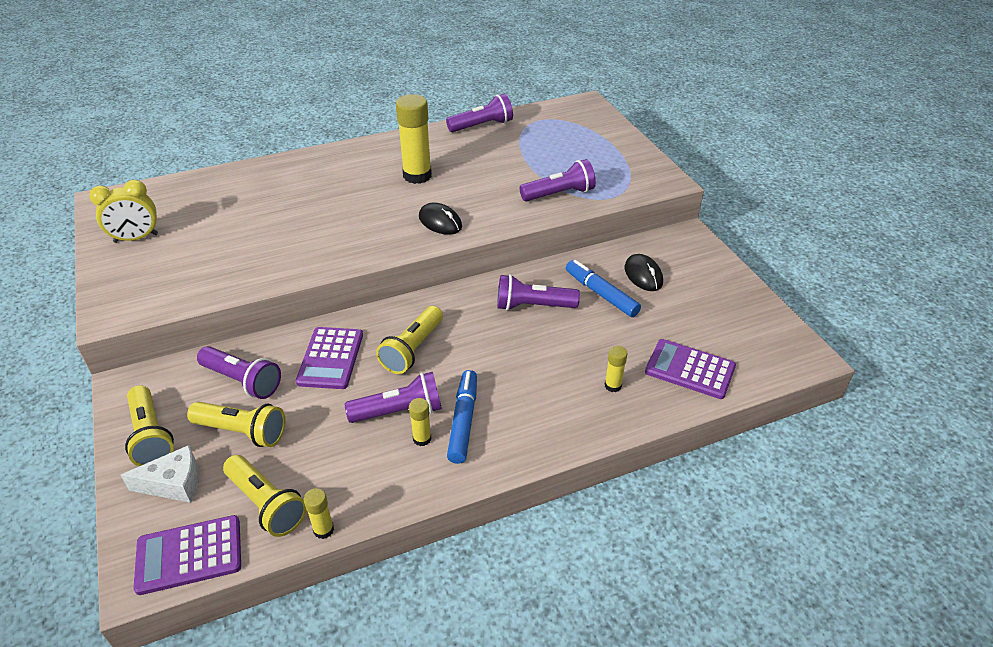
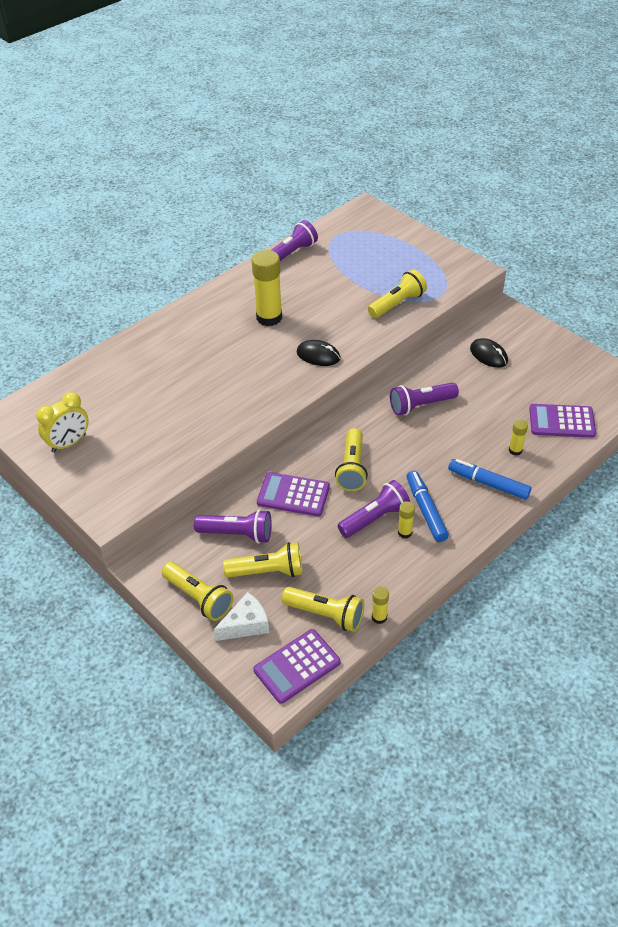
camera: 20 degrees left, 5 degrees up
purple calculator [296,327,363,389] -> purple calculator turned 120 degrees clockwise [257,472,330,516]
purple flashlight [520,159,596,201] -> yellow flashlight [368,269,427,318]
blue marker [566,260,641,317] -> blue marker moved to [448,459,532,500]

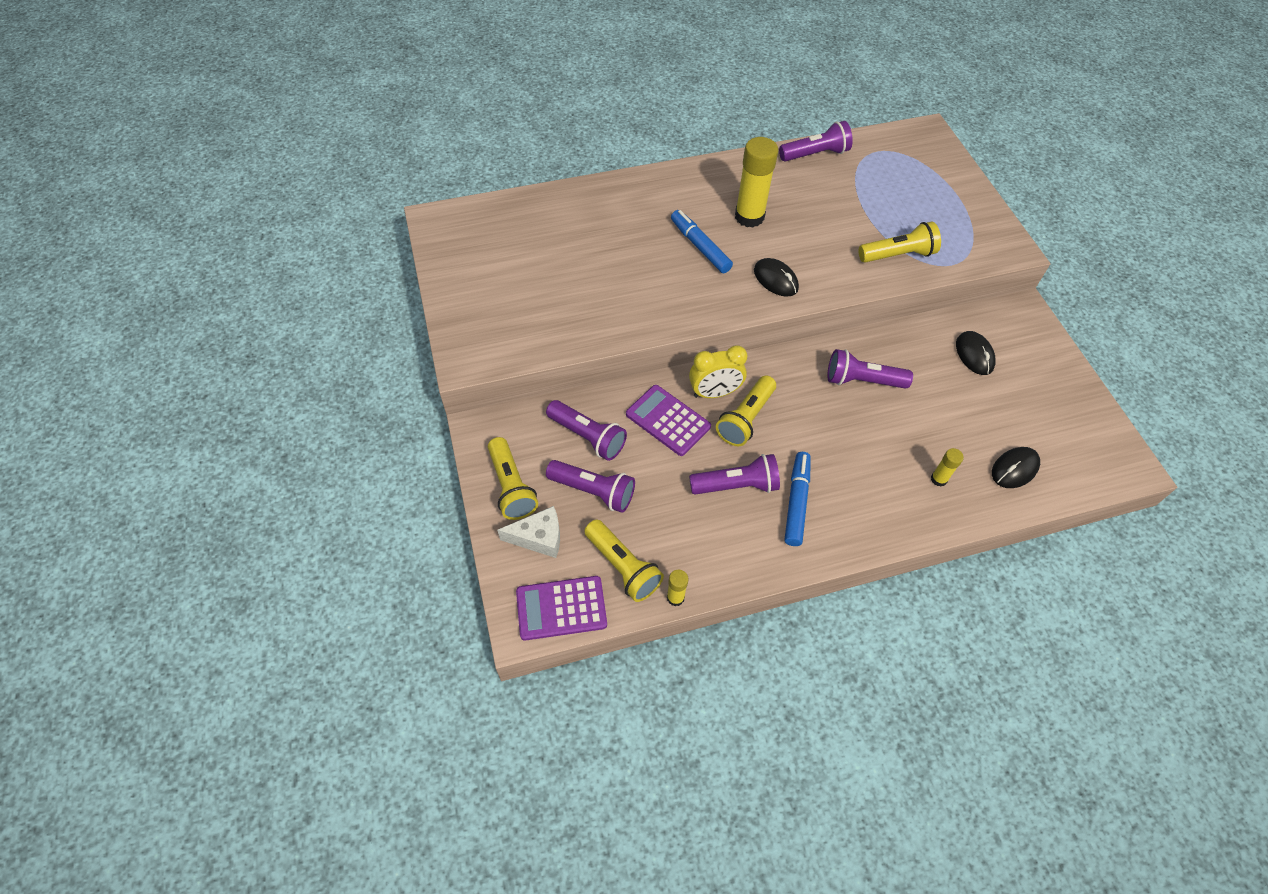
camera: 25 degrees right, 10 degrees up
yellow clock [36,392,89,453] -> yellow clock moved to [689,345,747,398]
yellow flashlight [223,542,303,578] -> purple flashlight [546,460,635,513]
yellow glue stick [398,501,415,539] -> none
blue marker [448,459,532,500] -> blue marker moved to [671,210,733,273]
purple calculator [529,404,596,438] -> black mouse [992,447,1040,488]

